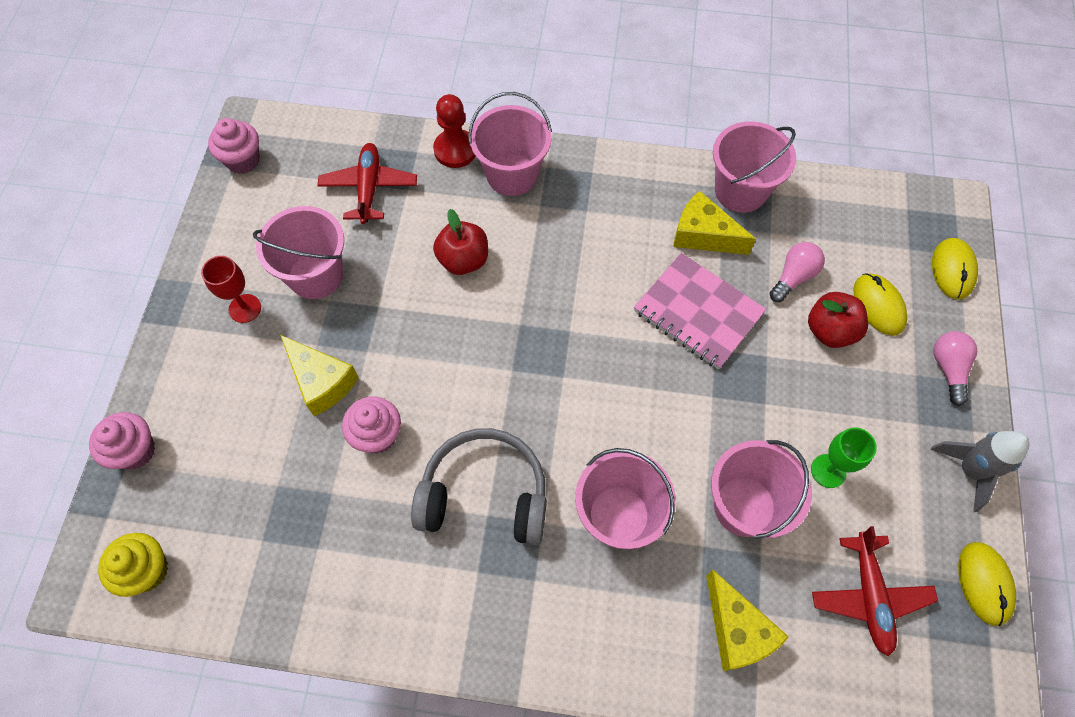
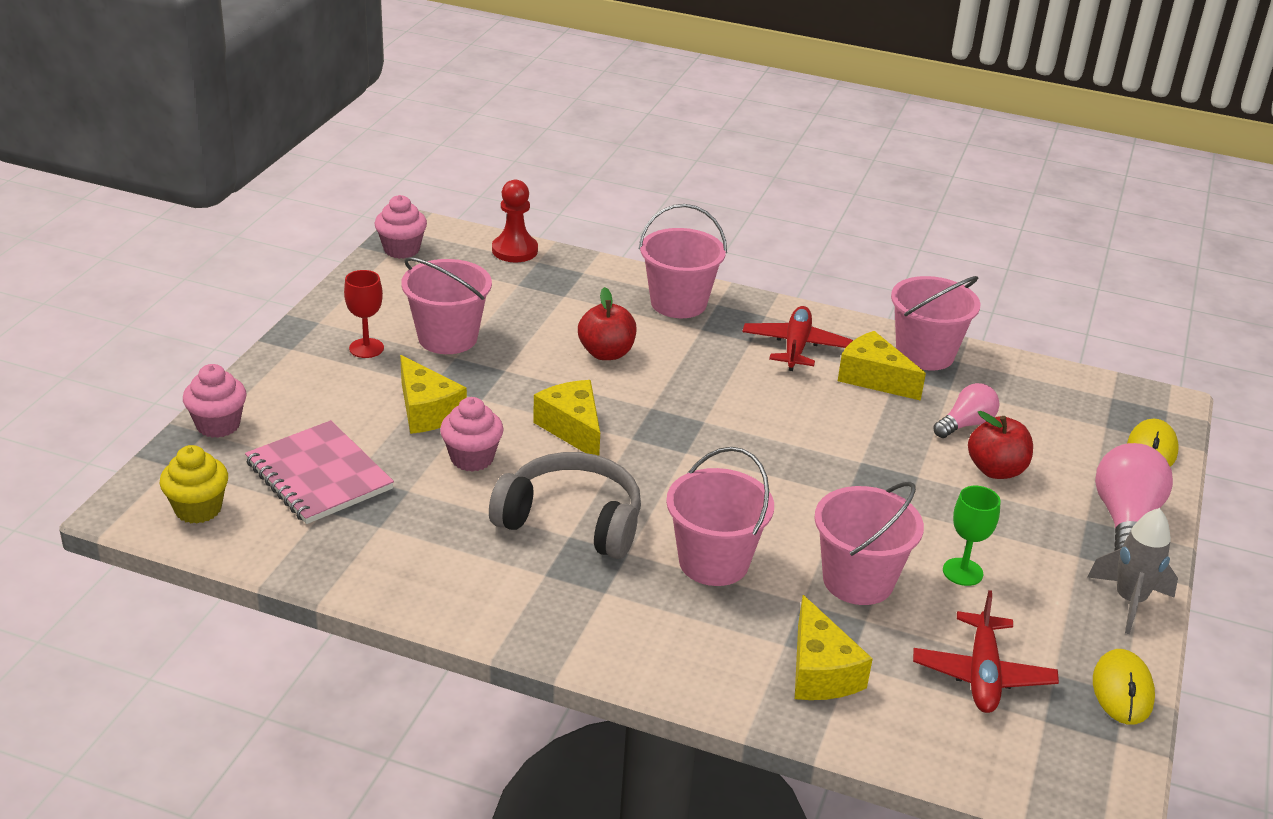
camera: 10 degrees right, 30 degrees down
red plane [317,143,417,224] -> red plane moved to [743,306,853,371]
red pawn [433,94,476,168] -> red pawn moved to [492,180,538,262]
pink notebook [634,253,766,369] -> pink notebook moved to [245,420,394,524]
yellow mouse [853,273,907,336] -> none
pink light bulb [933,331,977,406] -> pink light bulb [1095,443,1173,551], size x1.64
none -> yellow cheese [533,380,600,456]

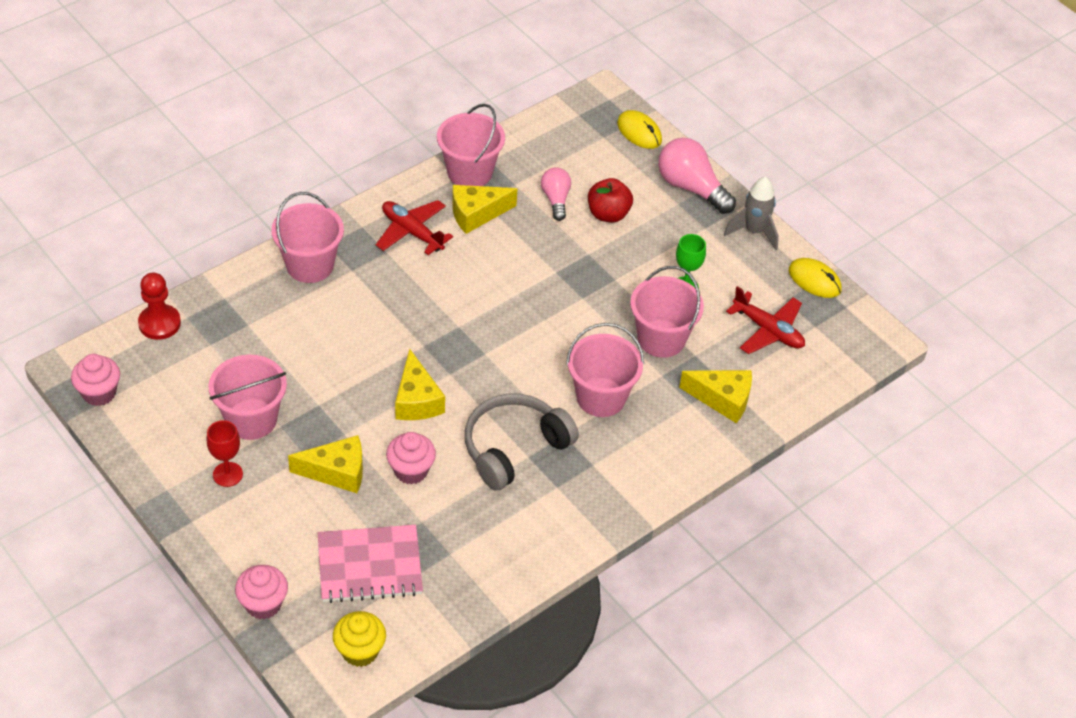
camera: 60 degrees left, 15 degrees up
yellow cheese [533,380,600,456] -> yellow cheese turned 105 degrees counterclockwise [395,349,445,420]
red apple [578,287,637,360] -> none

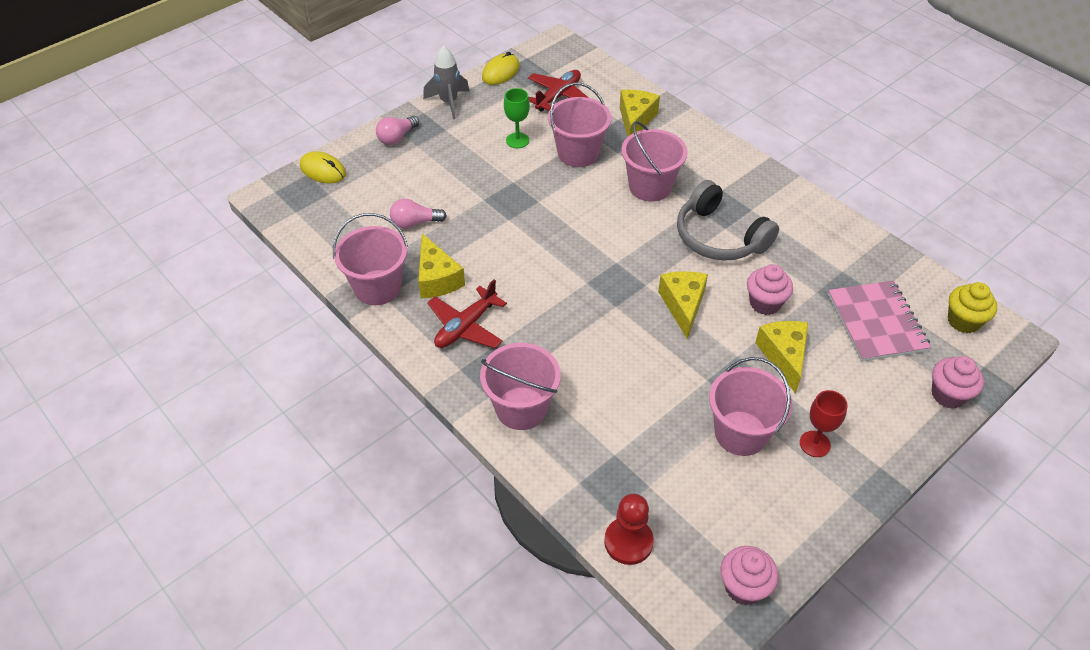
camera: 90 degrees left, 0 degrees up
yellow cheese [395,349,445,420] -> yellow cheese turned 75 degrees counterclockwise [658,271,708,340]
red apple [588,178,633,223] -> none
yellow mouse [617,110,662,149] -> yellow mouse turned 75 degrees clockwise [300,151,346,184]
pink light bulb [658,138,736,214] -> pink light bulb [376,116,419,145], size x0.61

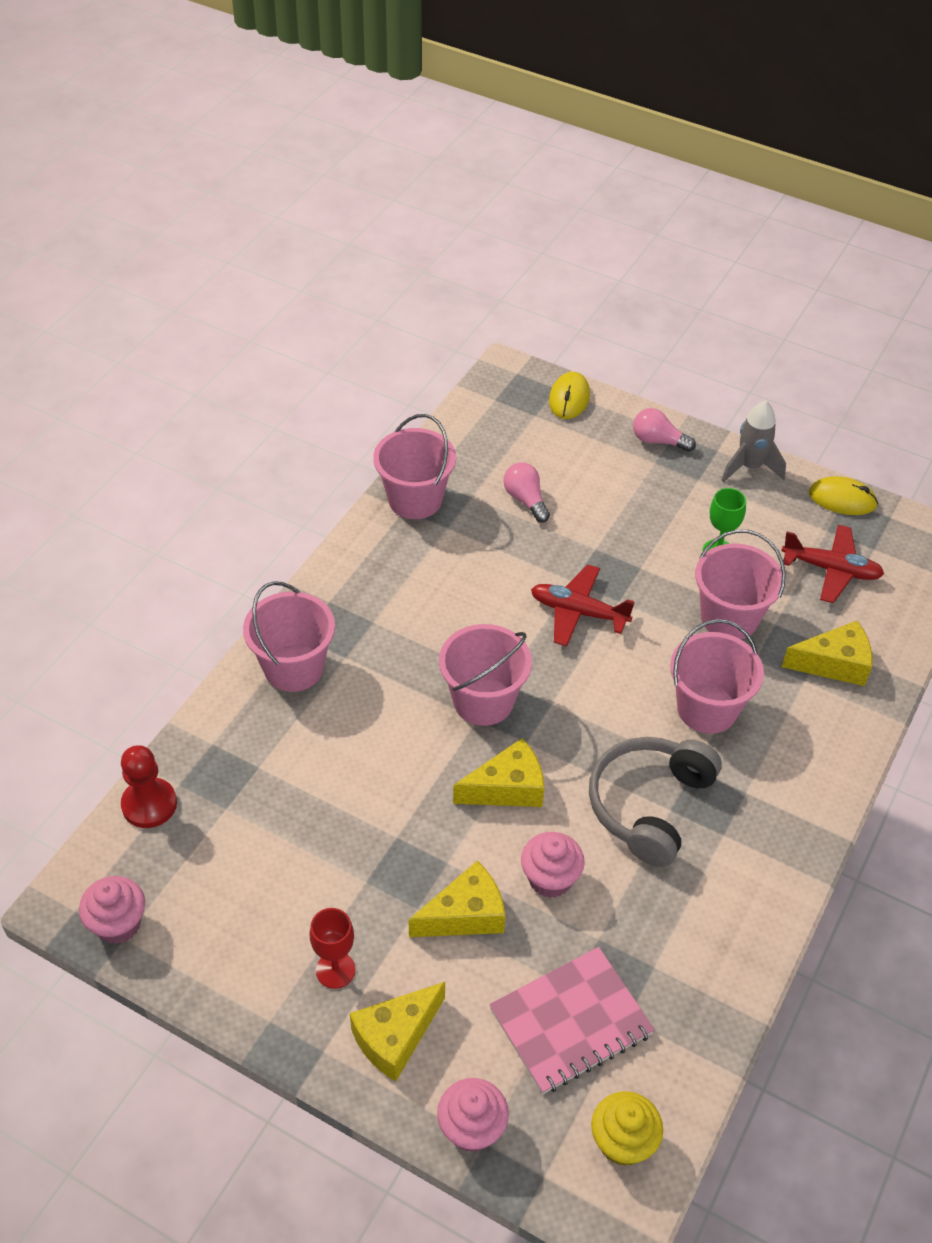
camera: 70 degrees right, 0 degrees up
yellow cheese [418,234,465,298] -> yellow cheese moved to [350,982,445,1081]
red plane [427,279,507,348] -> red plane moved to [531,565,634,646]
pink bucket [709,357,792,456] -> pink bucket moved to [439,624,532,726]

